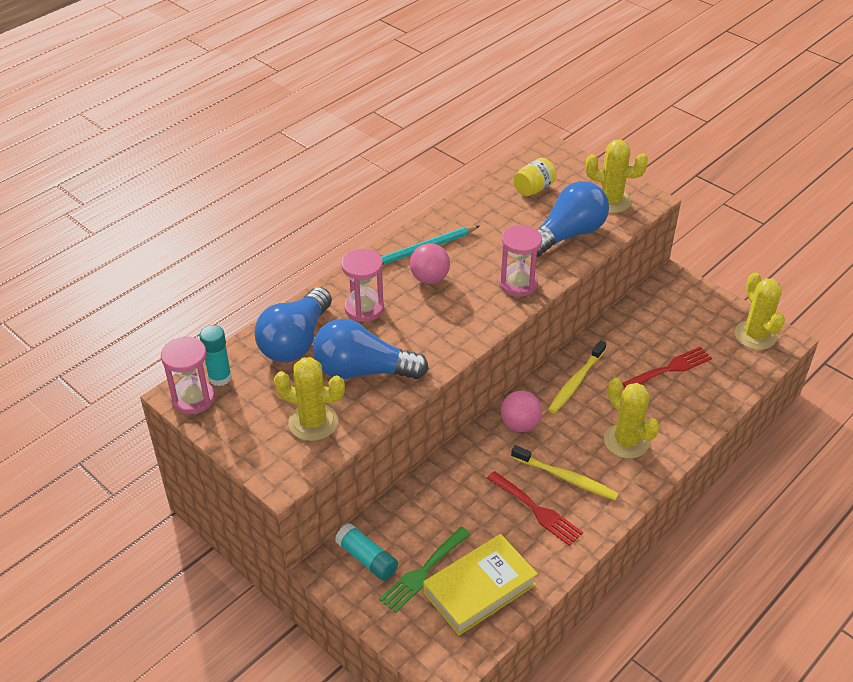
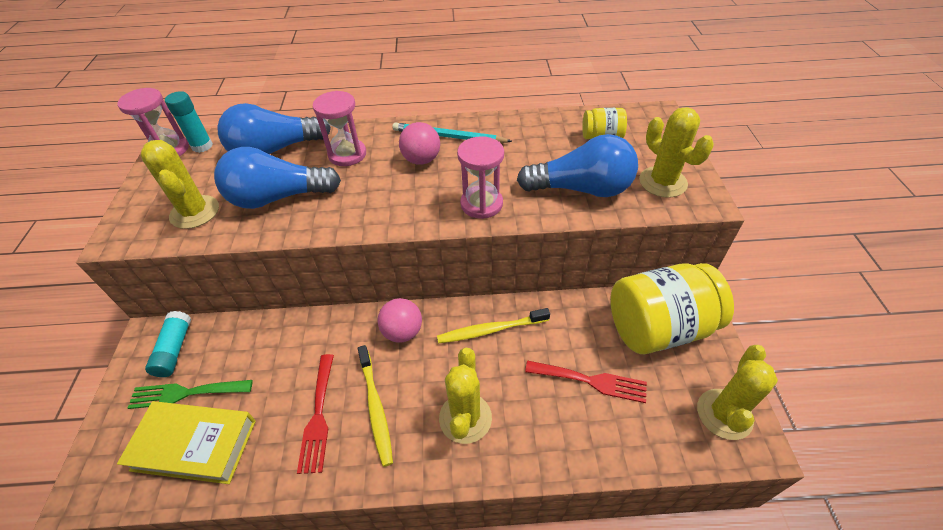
camera: 45 degrees right, 5 degrees up
blue light bulb [313,319,429,379] -> blue light bulb turned 60 degrees counterclockwise [214,147,341,209]
none -> yellow jar [610,263,734,354]

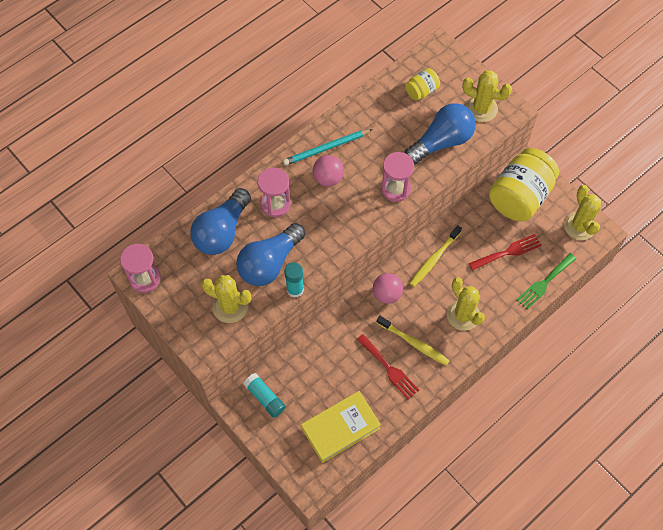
camera: 40 degrees left, 15 degrees up
green fork [128,380,253,409] -> green fork moved to [517,253,576,310]
turquoise glue stick [165,91,213,153] -> turquoise glue stick moved to [284,262,304,298]

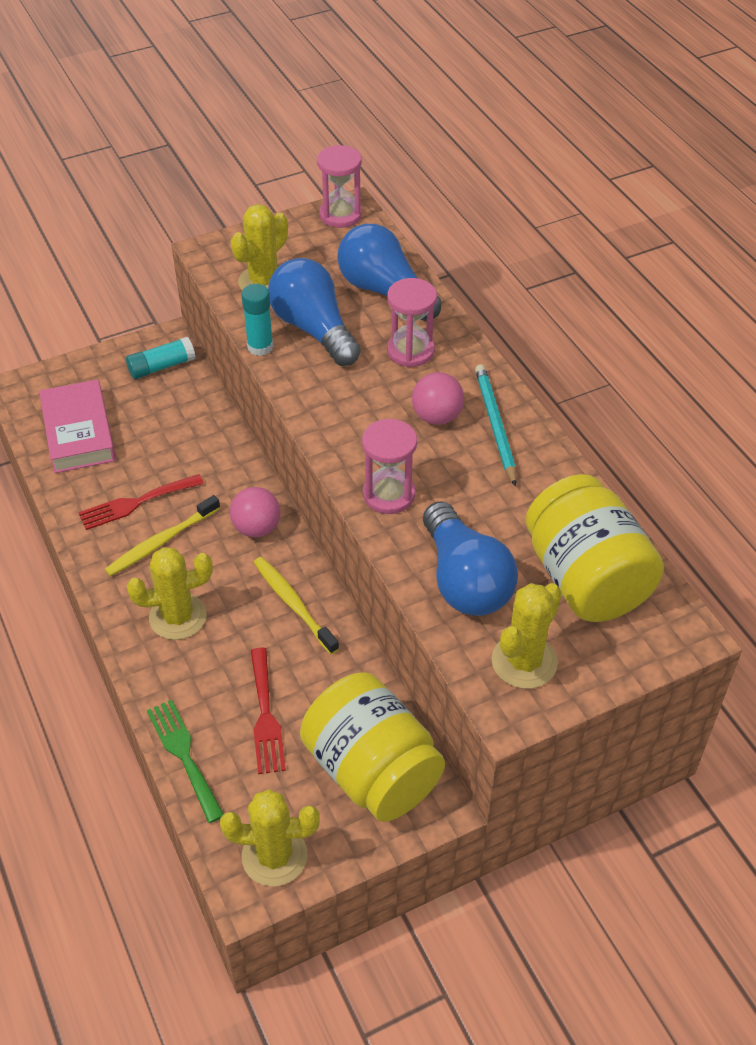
camera: 105 degrees right, 15 degrees down
yellow book [301,391,381,463] -> pink book [39,379,116,473]
yellow jar [405,68,440,101] -> yellow jar [526,474,664,622], size x2.15

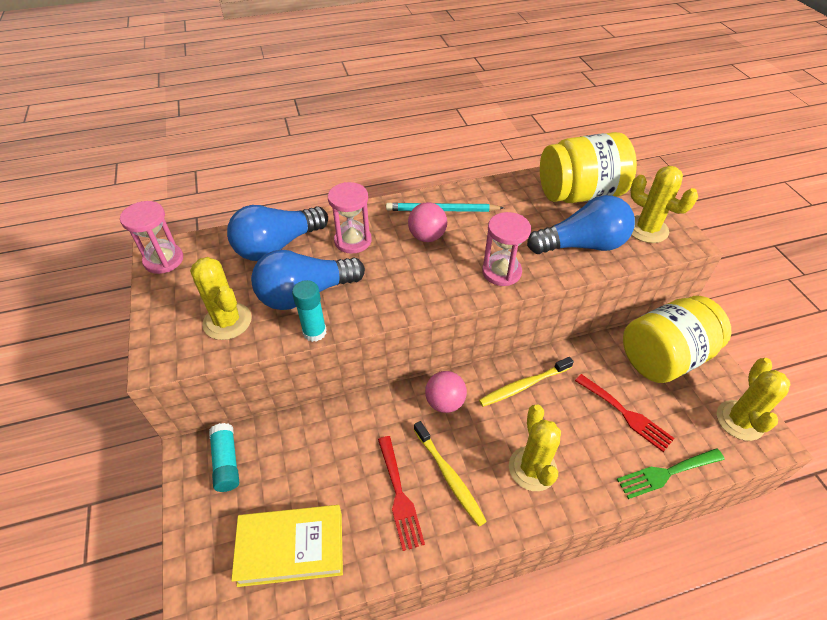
camera: 80 degrees left, 0 degrees up
pink book [39,379,116,473] -> yellow book [231,505,343,587]
red fork [250,648,286,774] -> red fork turned 45 degrees clockwise [575,374,675,452]

